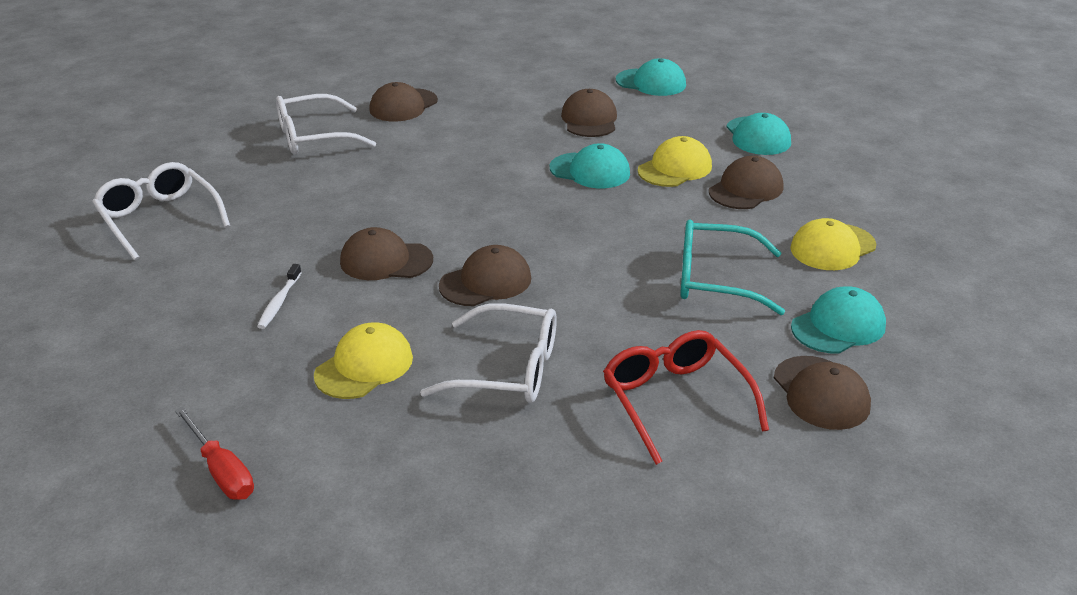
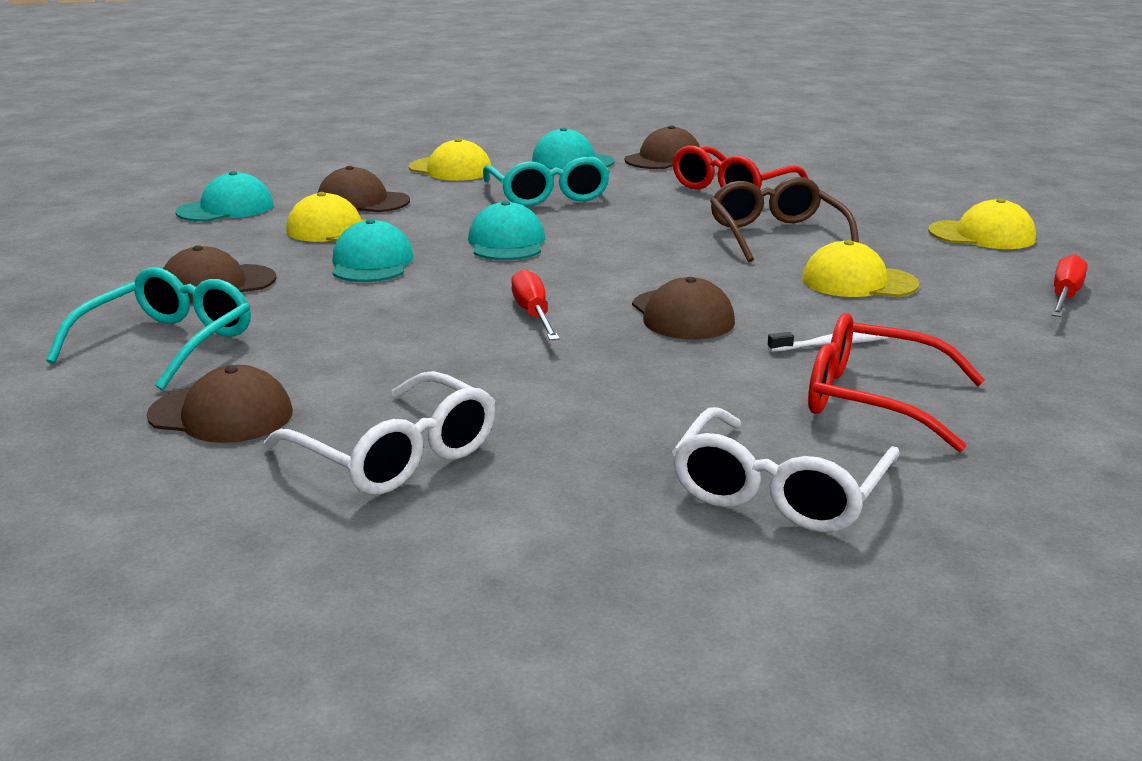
camera: 115 degrees left, 10 degrees down
white glasses [420,303,557,403] -> brown glasses [710,177,859,262]
brown cap [439,245,531,306] -> none
turquoise cap [616,58,686,96] -> turquoise cap moved to [468,201,545,260]
none -> turquoise glasses [46,267,251,390]
none -> red screwdriver [511,269,560,340]
none -> red glasses [808,313,985,452]
none -> yellow cap [928,198,1036,249]

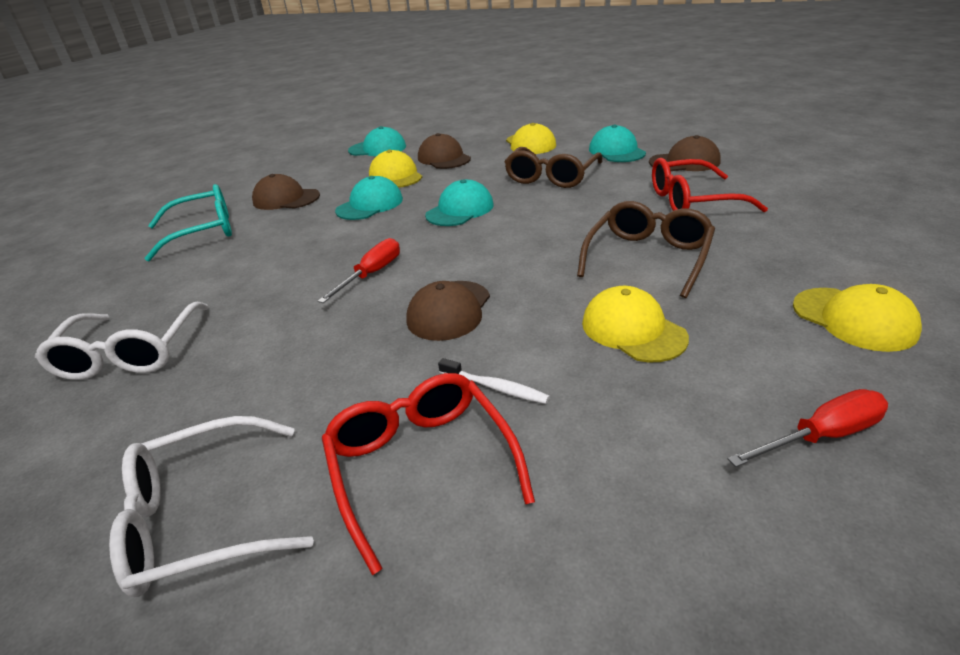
camera: 45 degrees right, 10 degrees up
brown cap [147,365,293,443] -> none
turquoise glasses [483,156,610,206] -> brown glasses [504,147,602,188]

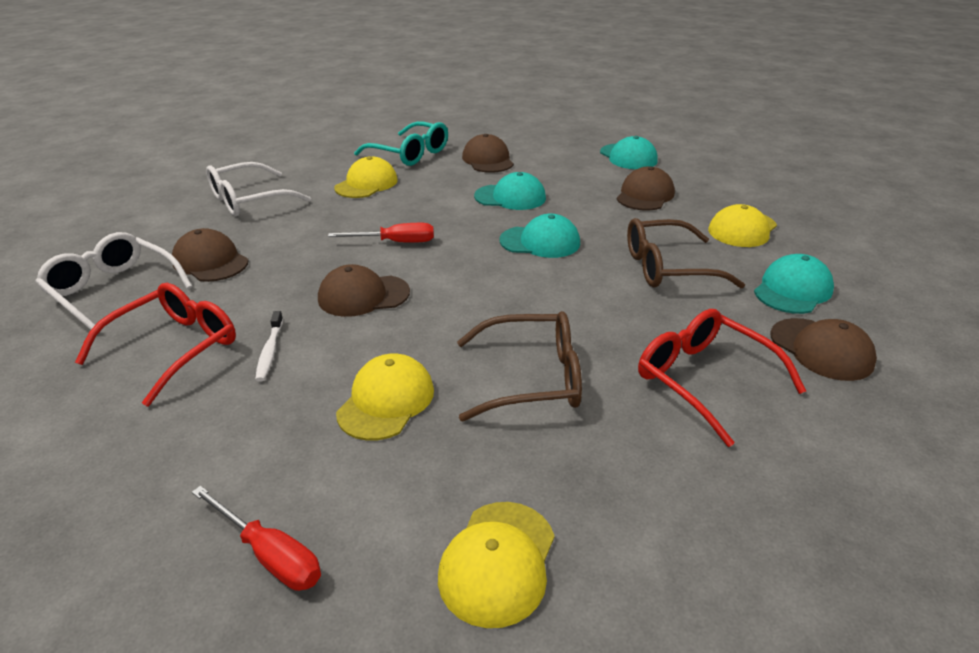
camera: 55 degrees right, 0 degrees up
yellow cap [369,150,422,188] -> yellow cap moved to [334,156,398,198]
none -> brown cap [172,228,249,282]

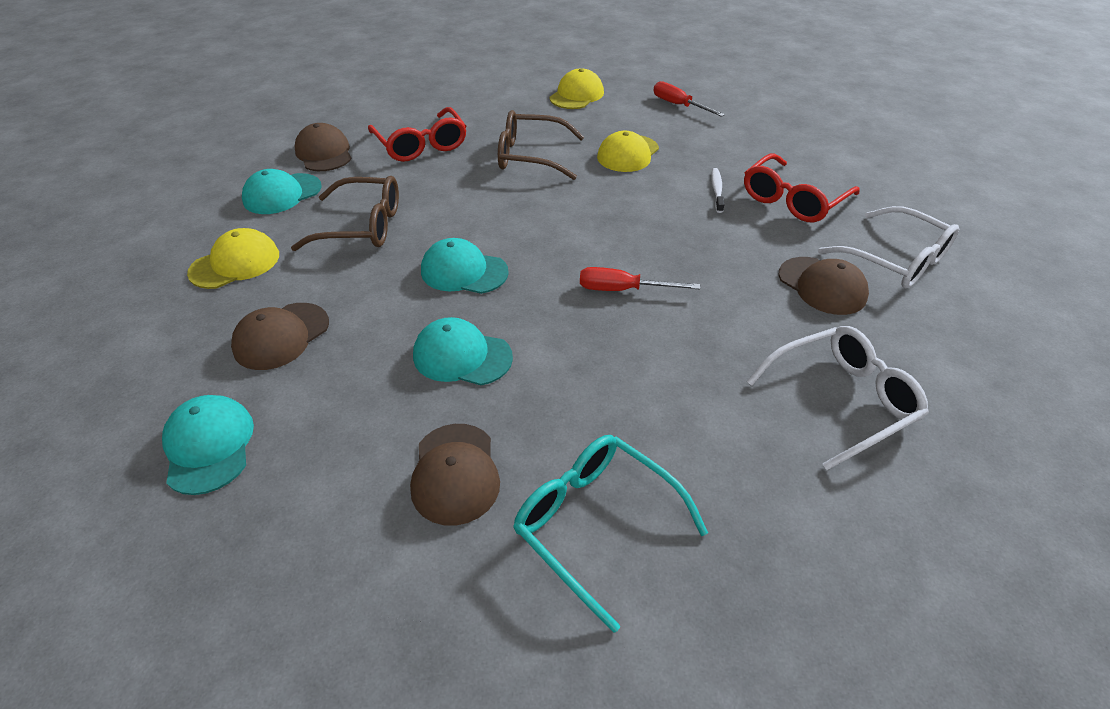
camera: 170 degrees left, 10 degrees up
brown cap [318,264,410,317] -> none
yellow cap [334,156,398,198] -> none

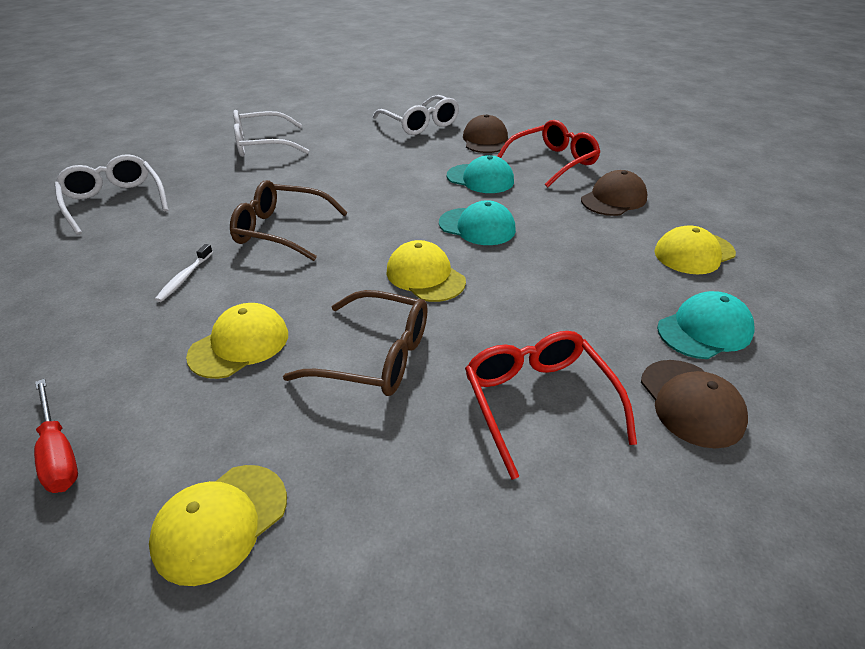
camera: 170 degrees left, 5 degrees down
turquoise cap [162,395,254,495] -> none
brown glasses [291,176,399,251] -> brown glasses moved to [230,180,348,261]
turquoise glasses [513,435,708,633] -> white glasses [373,95,459,135]
red screwdriver [580,267,700,291] -> none
red glasses [744,153,860,222] -> red glasses moved to [497,120,600,188]
brown cap [779,257,869,315] -> none
none -> yellow cap [386,240,466,302]

